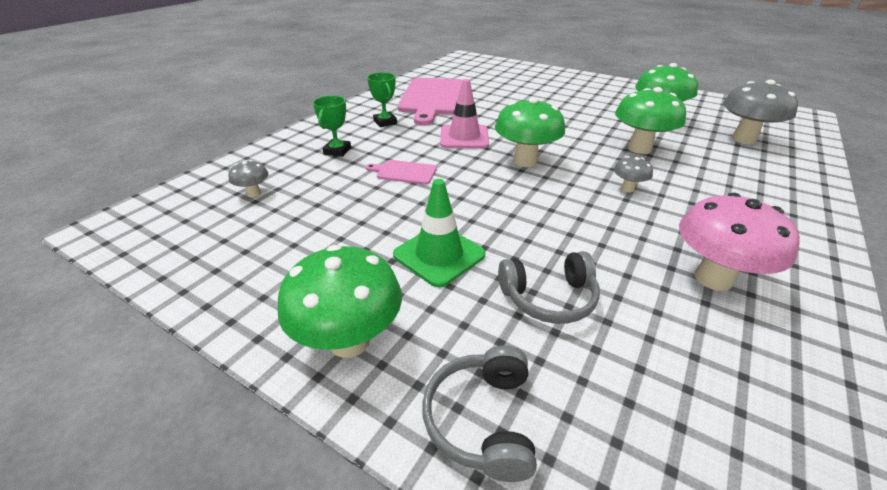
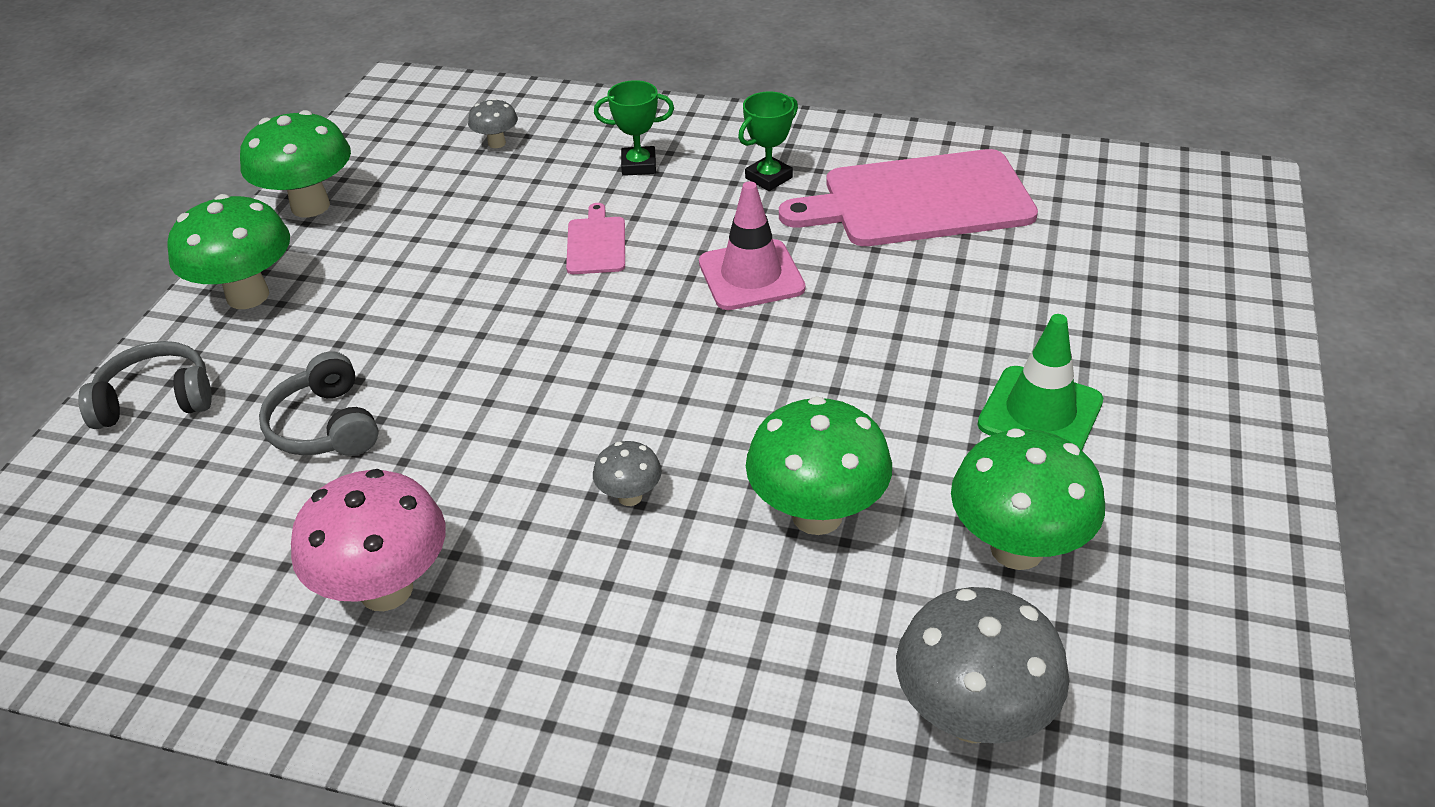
camera: 75 degrees right, 5 degrees up
green traffic cone [393,179,485,287] -> green traffic cone moved to [977,314,1103,450]
green mushroom [495,97,565,167] -> green mushroom moved to [240,110,351,218]

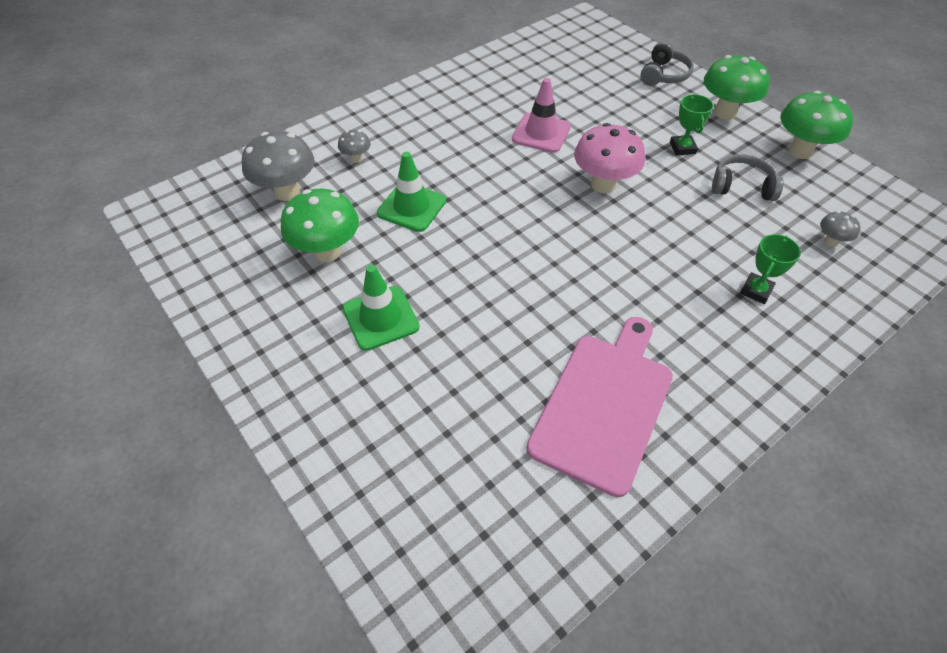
camera: 125 degrees right, 10 degrees up
grey headphones [259,352,379,456] -> grey headphones moved to [712,154,784,201]
pink mushroom [291,469,446,611] -> pink mushroom moved to [574,123,645,194]
pink cutting board [566,203,625,274] -> none
grey mushroom [593,441,662,506] -> grey mushroom moved to [338,130,371,163]
pink traffic cone [699,181,805,310] -> pink traffic cone moved to [512,78,571,153]
green trophy [738,92,798,191] -> green trophy moved to [670,94,714,155]
green mushroom [746,396,892,535] -> green traffic cone [377,152,446,232]

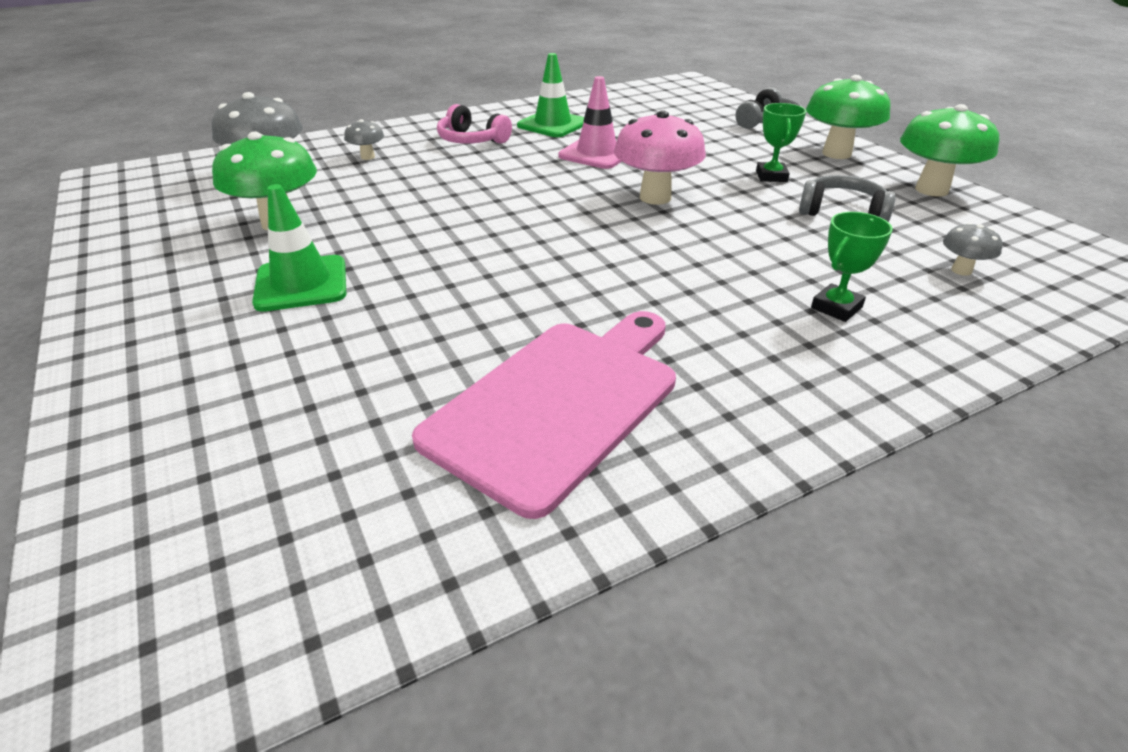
camera: 10 degrees right, 15 degrees down
green traffic cone [377,152,446,232] -> green traffic cone moved to [517,53,584,137]
none -> pink headphones [437,104,512,144]

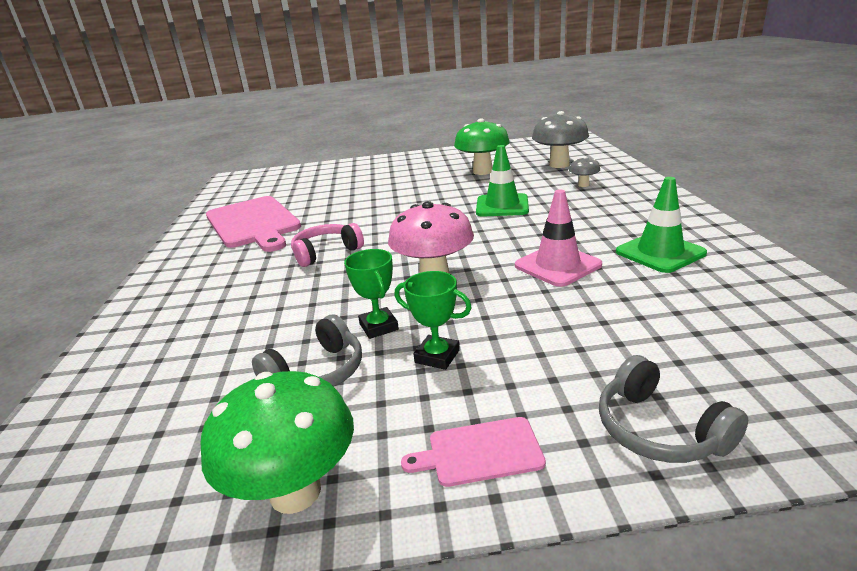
camera: 115 degrees right, 10 degrees down
green traffic cone [252,184,346,312] -> green traffic cone moved to [476,145,529,217]
pink headphones [437,104,512,144] -> pink headphones moved to [291,223,364,267]
green mushroom [806,75,890,159] -> pink cutting board [401,417,546,487]
green trophy [811,212,893,322] -> green trophy moved to [344,249,399,339]
grey mushroom [943,223,1002,276] -> none

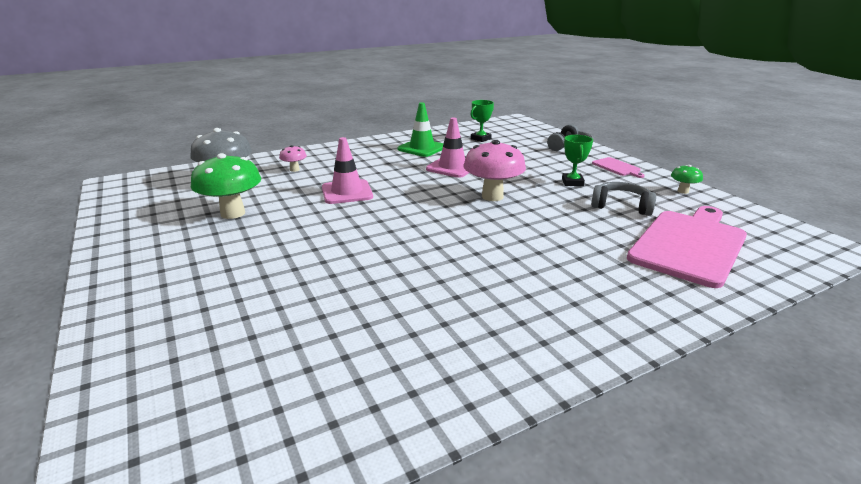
camera: 115 degrees left, 0 degrees up
green mushroom [200,371,354,514] -> green mushroom [671,165,703,194], size x0.49
pink cutting board [206,196,301,252] -> pink cutting board moved to [627,206,747,288]
pink headphones [291,223,364,267] -> none
green trophy [344,249,399,339] -> green trophy moved to [470,100,494,142]
green traffic cone [476,145,529,217] -> pink traffic cone [322,137,373,204]
grey mushroom [569,156,600,187] -> pink mushroom [279,145,307,172]

